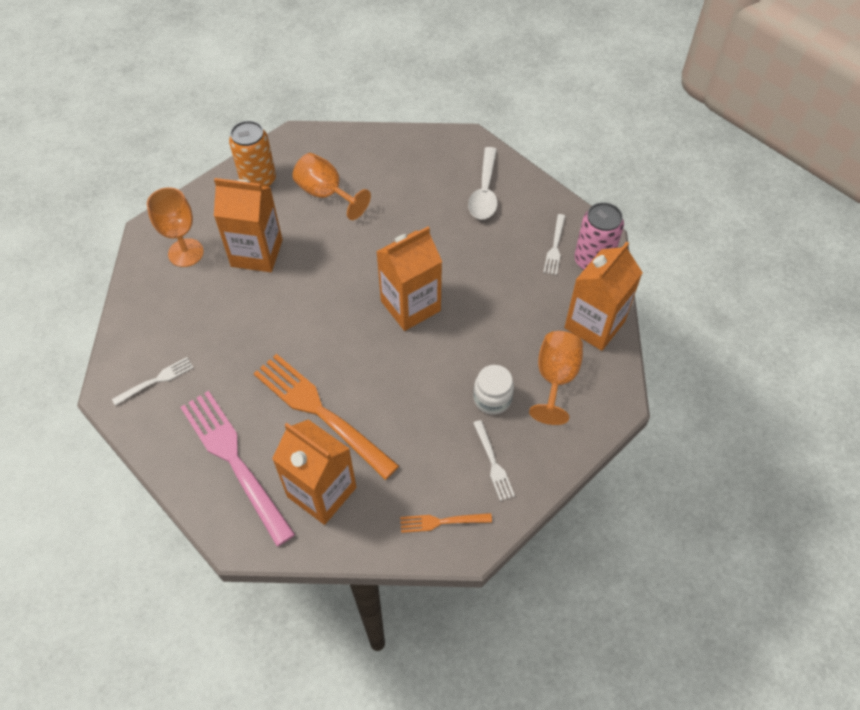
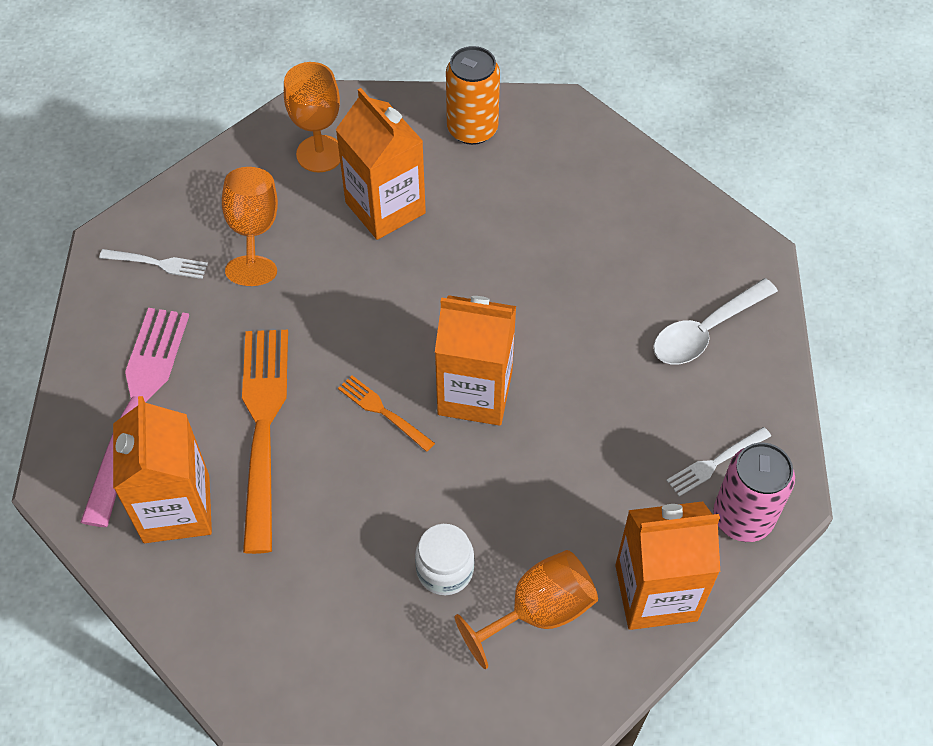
camera: 45 degrees right, 0 degrees up
orange goblet [292,153,371,220] -> orange goblet moved to [222,167,278,286]
orange fork [400,513,492,533] -> orange fork moved to [338,375,435,452]
white fork [473,420,515,501] -> none

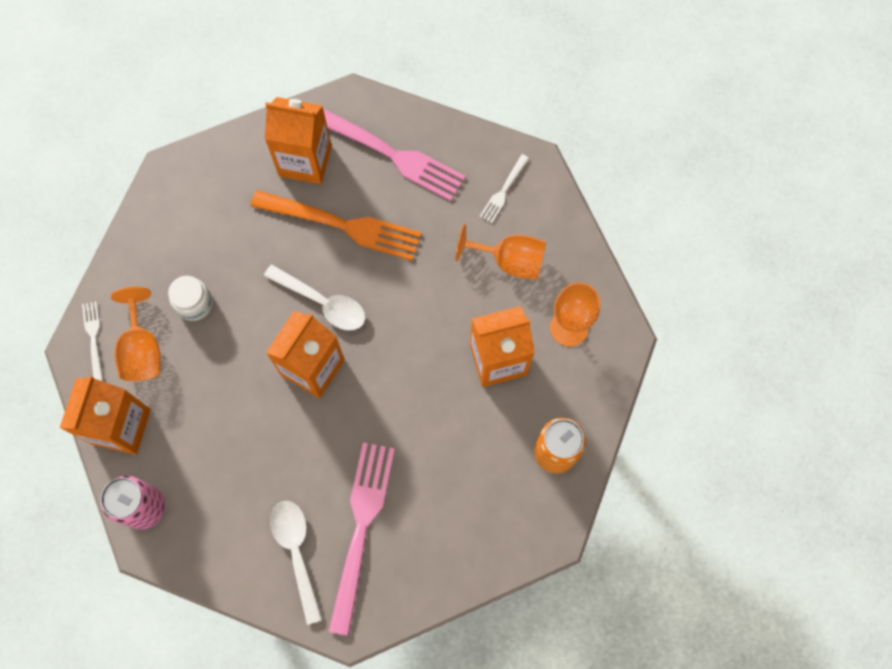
camera: 110 degrees right, 15 degrees up
orange fork [338,375,435,452] -> white spoon [264,265,365,331]
white fork [666,427,771,496] -> white fork moved to [82,301,103,381]
none -> pink fork [328,443,395,636]

